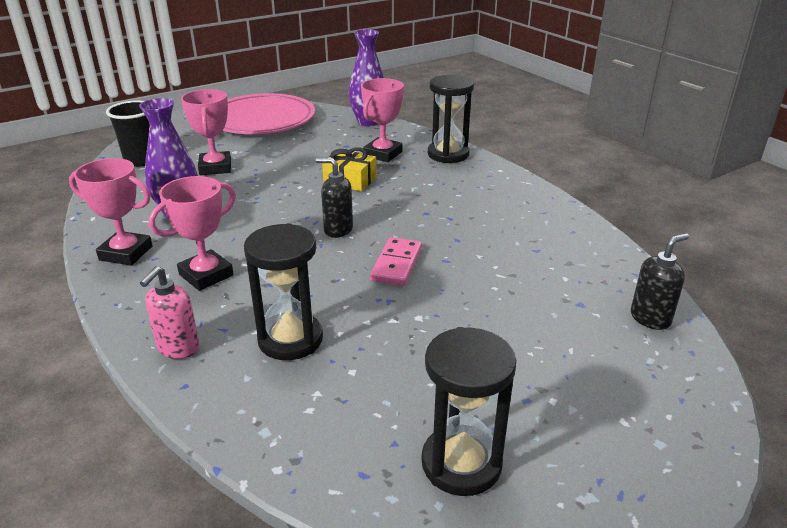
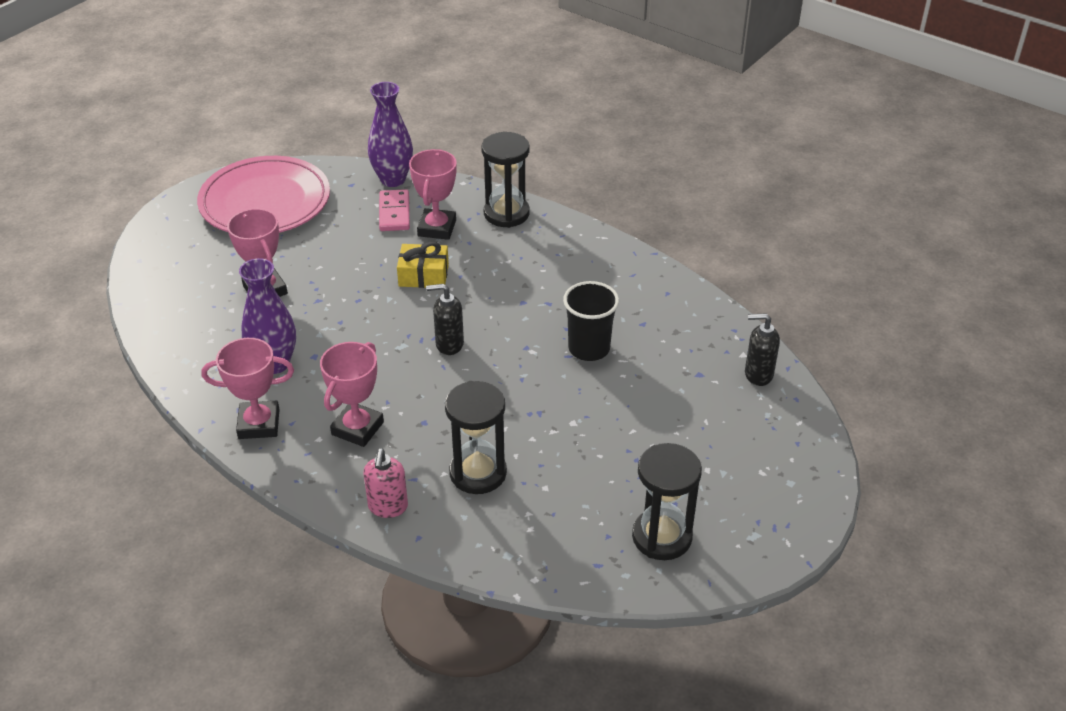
camera: 20 degrees left, 10 degrees up
black cup [106,100,150,167] -> black cup moved to [563,281,619,361]
pink domino [370,237,422,286] -> pink domino moved to [379,189,410,231]
black soap dispenser [631,233,689,330] -> black soap dispenser turned 120 degrees counterclockwise [745,313,780,386]

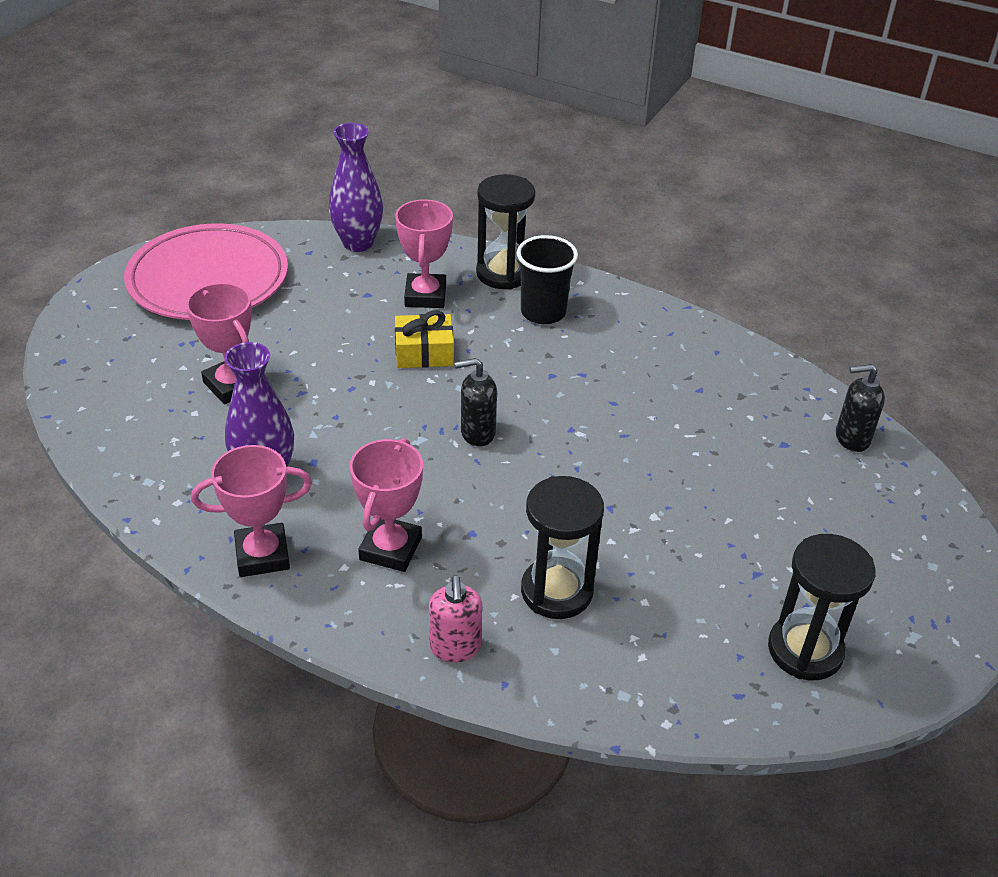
camera: 10 degrees left, 0 degrees up
pink domino [379,189,410,231] -> none
black cup [563,281,619,361] -> black cup moved to [517,235,578,324]

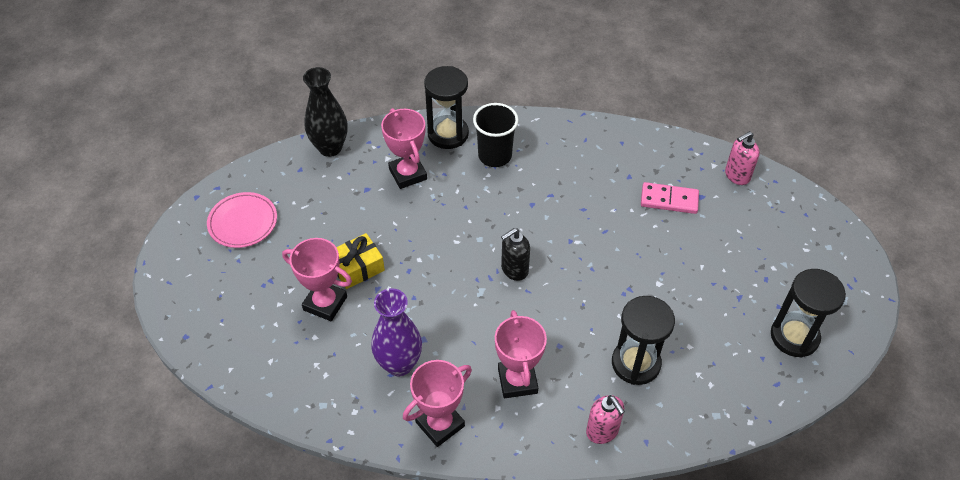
camera: 25 degrees left, 10 degrees up
pink plate [124,223,288,320] -> pink plate [207,192,277,248], size x0.55
purple vase [329,123,383,252] -> black vase [303,67,348,157]
yellow gift [395,310,454,368] -> yellow gift moved to [336,233,385,289]
black soap dispenser [836,364,885,452] -> pink soap dispenser [725,131,760,185]
none -> pink domino [641,182,699,214]

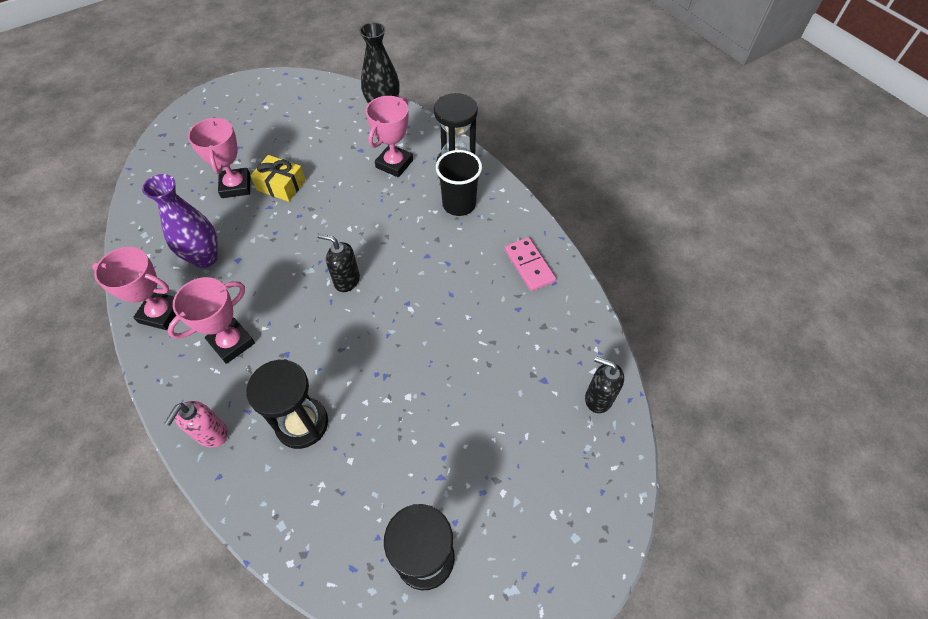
camera: 55 degrees right, 5 degrees up
pink plate [207,192,277,248] -> none
pink domino [641,182,699,214] -> pink domino moved to [505,237,556,291]
pink soap dispenser [725,131,760,185] -> black soap dispenser [585,356,624,413]

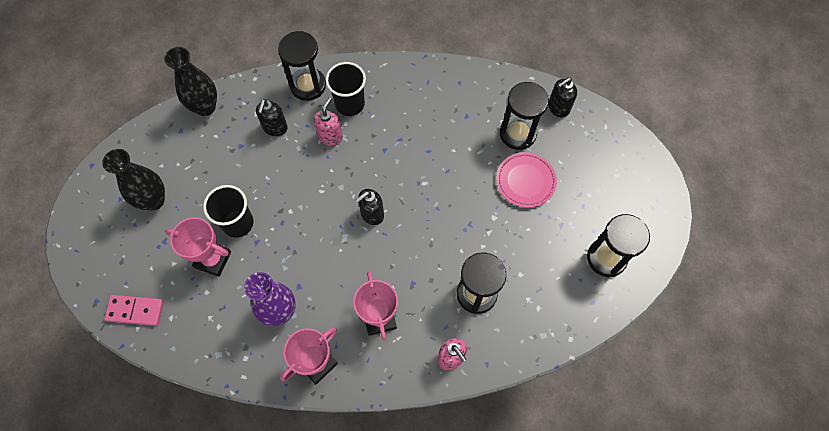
camera: 60 degrees left, 10 degrees up
yellow gift [250,155,306,202] -> black cup [203,185,253,238]
pink trophy [366,96,413,177] -> black soap dispenser [256,99,288,136]
pink domino [505,237,556,291] -> pink domino moved to [104,295,164,326]
none -> black vase [102,149,165,211]
none -> pink soap dispenser [314,97,343,146]
none -> pink plate [496,152,557,208]
none -> black hourglass [500,82,549,150]

